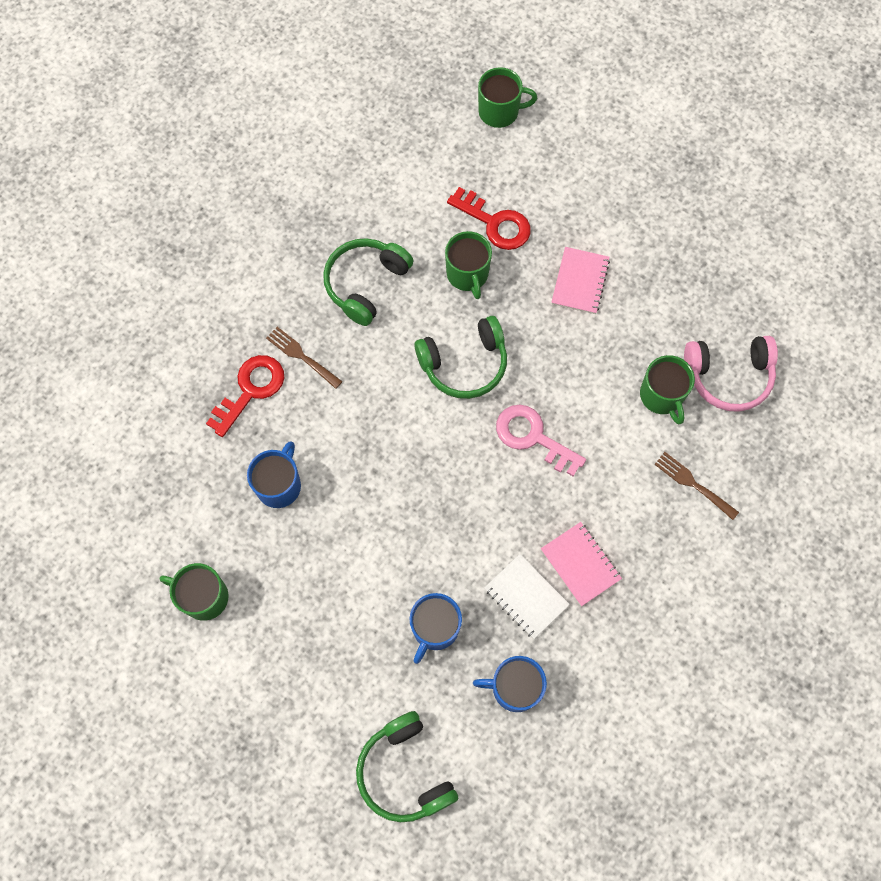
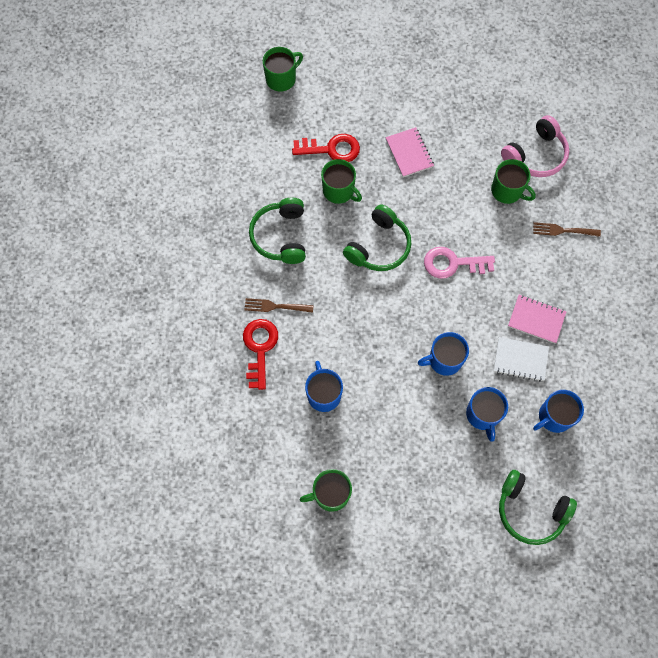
camera: 35 degrees left, 0 degrees up
none -> blue mug [418,332,469,376]

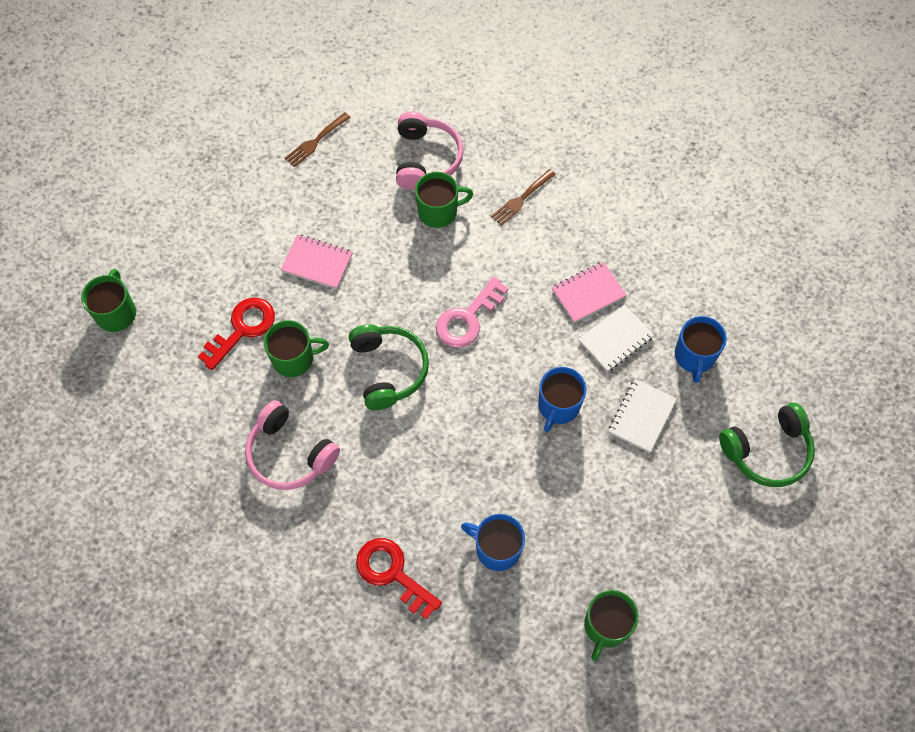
camera: 50 degrees left, 5 degrees down
brown fork [244,298,314,313] -> brown fork moved to [285,112,351,167]
green headphones [249,198,306,264] -> pink headphones [245,400,340,490]
blue mug [466,387,508,442] -> white notebook [608,379,677,453]

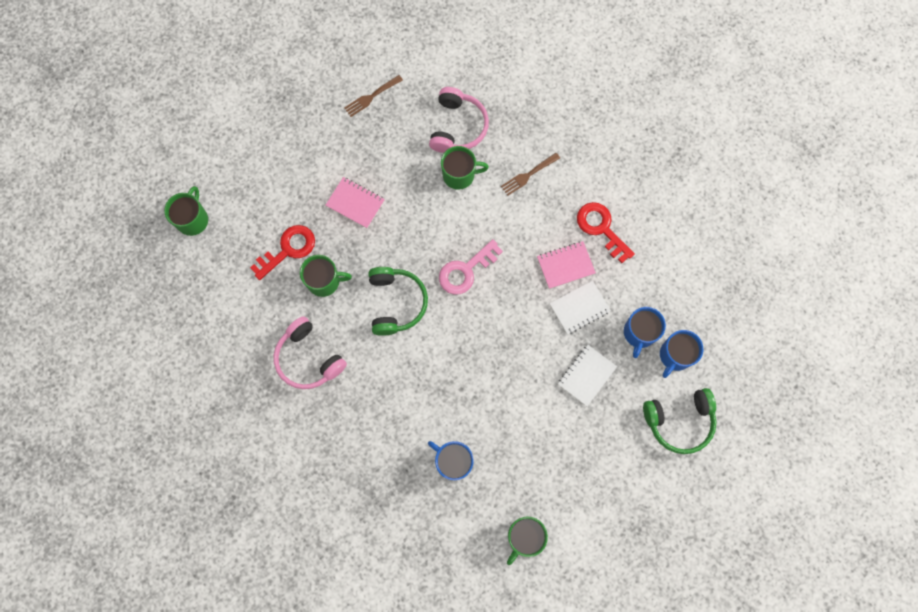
camera: 10 degrees right, 10 degrees up
red key [356,538,442,619] -> red key moved to [577,202,635,263]
blue mug [538,367,586,432] -> blue mug moved to [660,330,703,378]

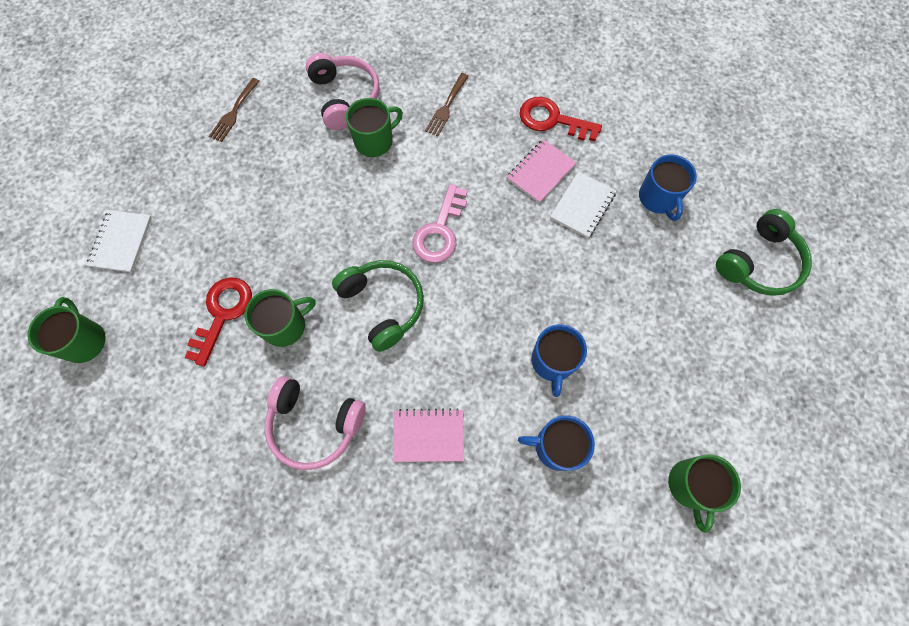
camera: 30 degrees left, 5 degrees down
pink notebook [325,177,385,228] -> pink notebook moved to [393,408,464,462]
white notebook [558,345,617,406] -> white notebook moved to [87,210,152,273]
blue mug [660,330,703,378] -> blue mug moved to [531,324,587,397]

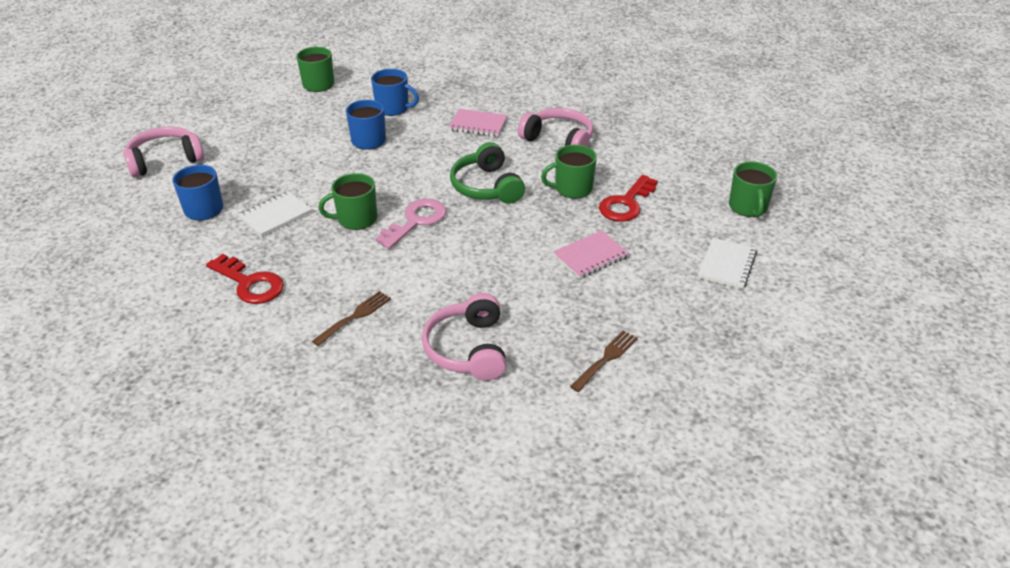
camera: 165 degrees left, 30 degrees down
green mug [346,98,403,157] -> green mug moved to [318,173,377,230]
pink notebook [507,139,577,203] -> pink notebook moved to [553,230,629,279]
green headphones [716,209,812,296] -> pink headphones [123,127,204,177]

